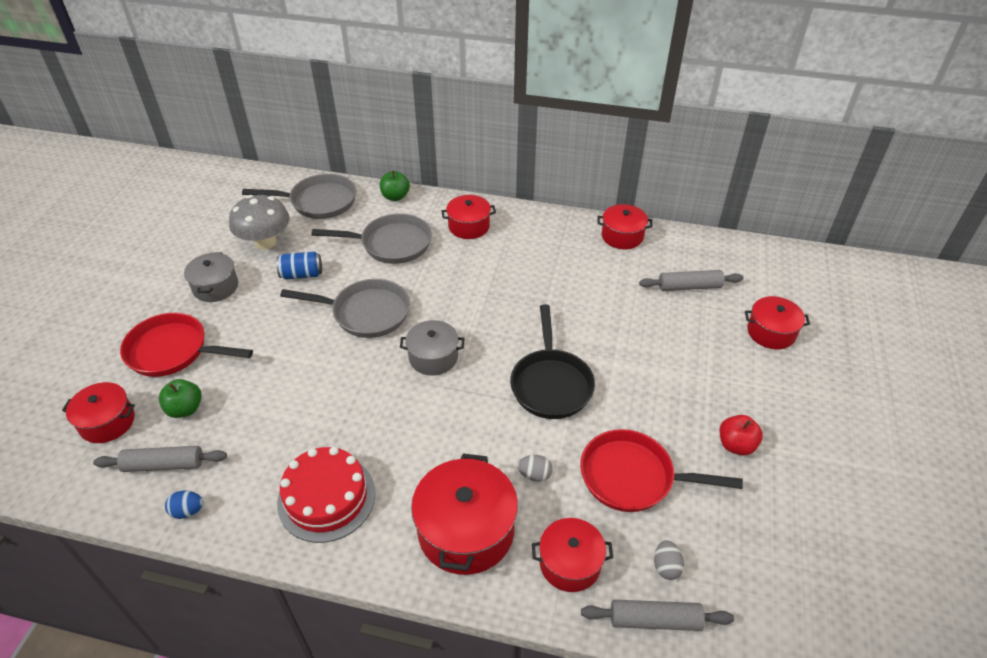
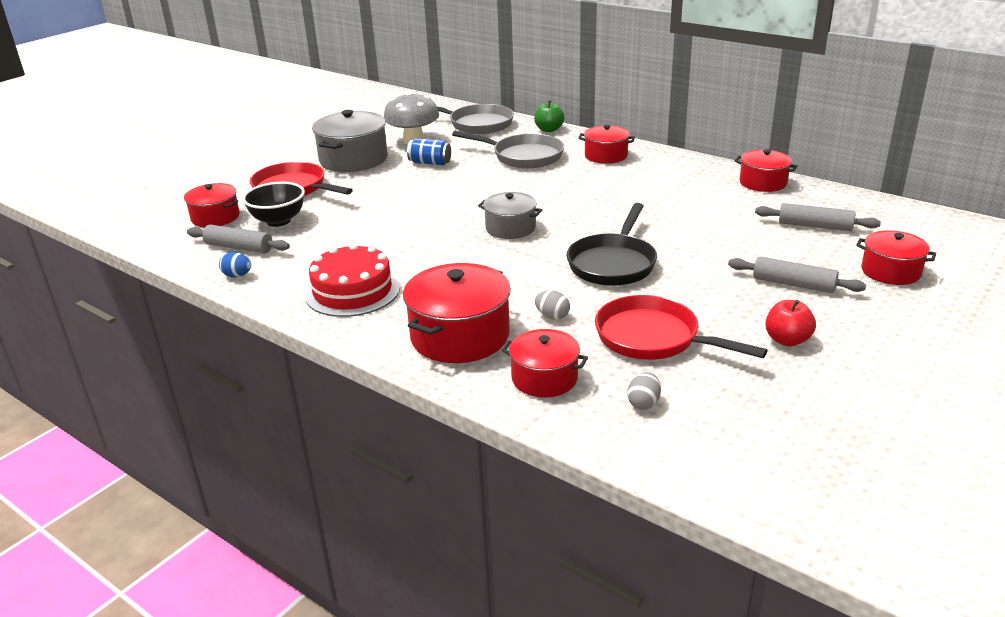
camera: 25 degrees right, 15 degrees down
green apple [159,379,202,418] -> black bowl [242,182,305,227]
grey pot [184,252,238,302] -> grey pot [312,110,387,172], size x1.62
grey pan [280,279,410,338] -> none
grey rolling pin [581,600,734,631] -> grey rolling pin moved to [728,257,866,293]

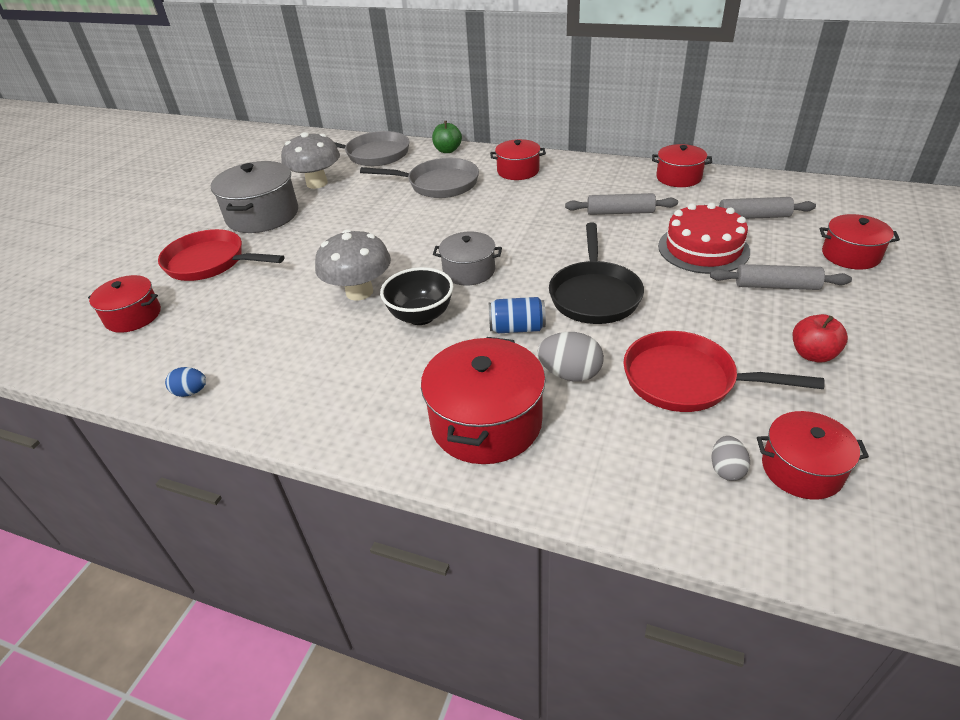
camera: 15 degrees left, 10 degrees up
grey rolling pin [187,225,290,253] -> grey rolling pin moved to [565,193,678,215]
black bowl [242,182,305,227] -> black bowl moved to [380,267,453,325]
red cake [305,243,400,317] -> red cake moved to [658,203,750,274]
blue can [407,138,451,165] -> blue can moved to [489,297,546,333]
red pot [502,329,588,398] -> red pot moved to [757,411,869,500]
grey egg [535,291,570,320] -> grey egg [538,332,604,382], size x1.61
none -> grey mushroom [315,229,391,301]

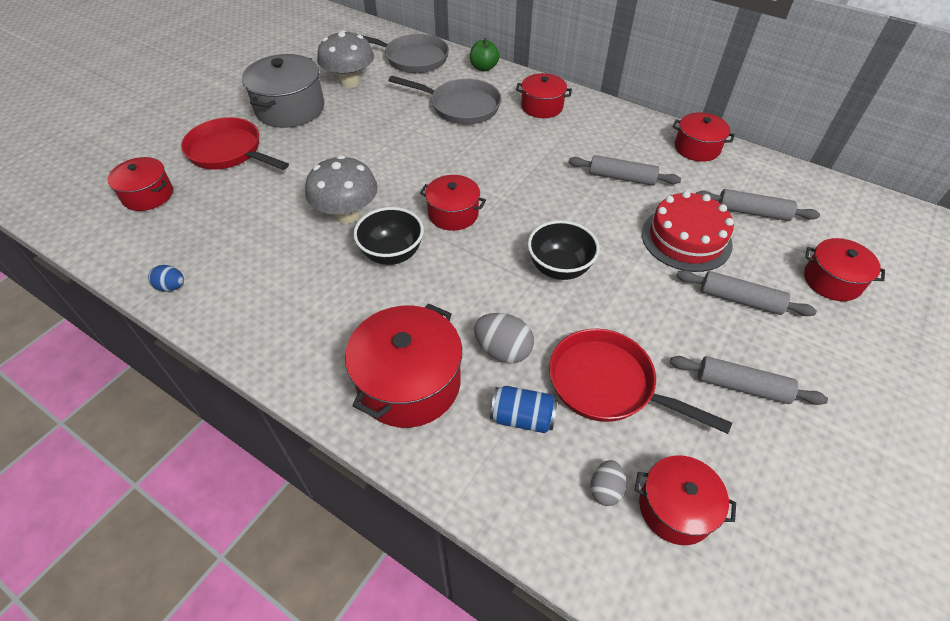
camera: 10 degrees right, 10 degrees up
grey pot [433,231,502,286] -> red pot [420,175,486,231]
blue can [489,297,546,333] -> blue can moved to [490,386,558,433]
black pan [549,222,644,324] -> black bowl [528,220,600,280]
red apple [793,314,848,362] -> grey rolling pin [670,356,828,405]

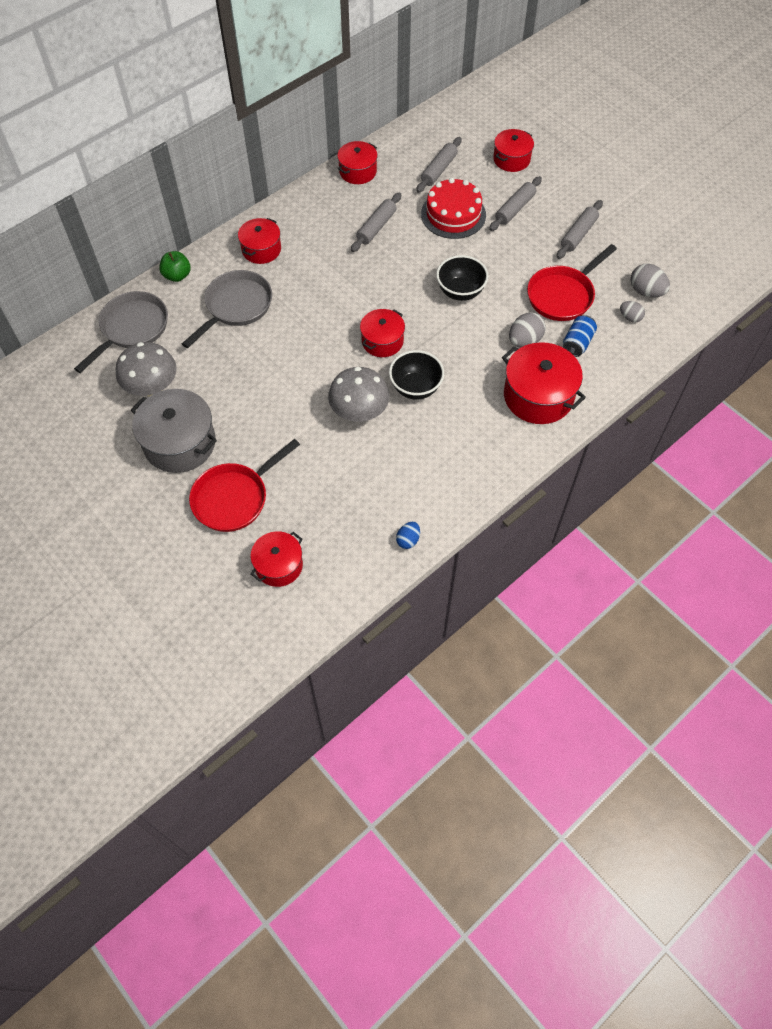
camera: 75 degrees left, 10 degrees up
red pot [635,455,736,545] -> grey egg [630,263,670,297]

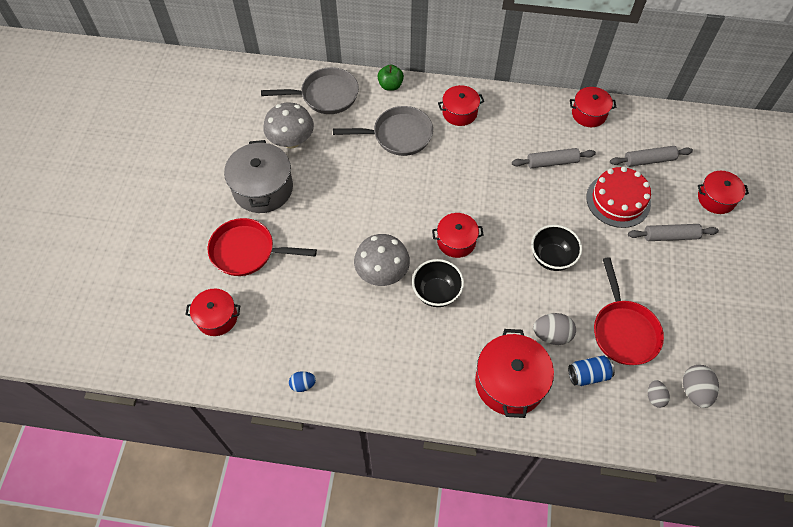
camera: 50 degrees right, 0 degrees up
red pan [527,244,617,321] -> red pan turned 105 degrees counterclockwise [594,257,664,365]
grey rolling pin [557,200,603,259] -> none

